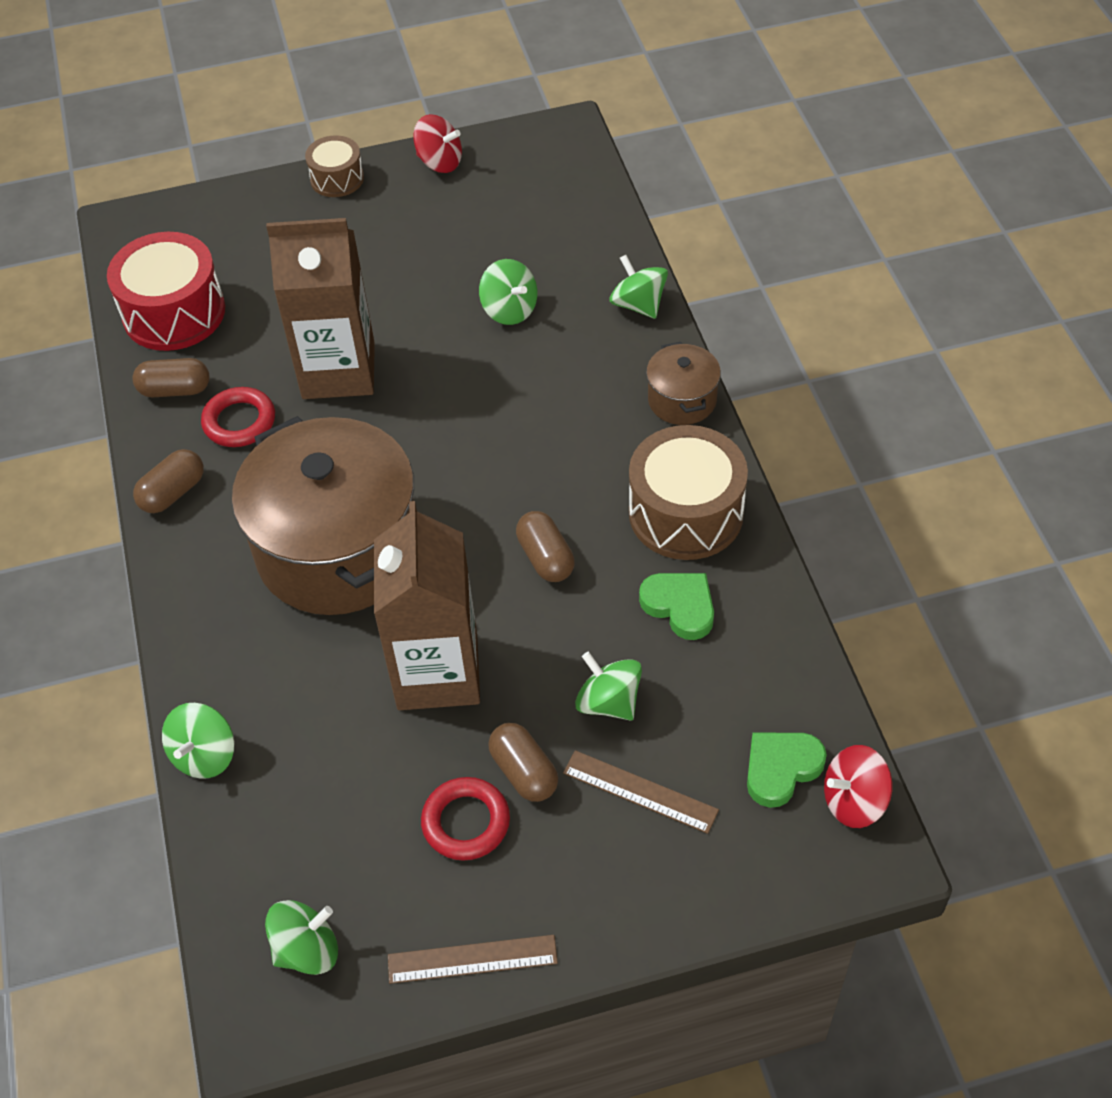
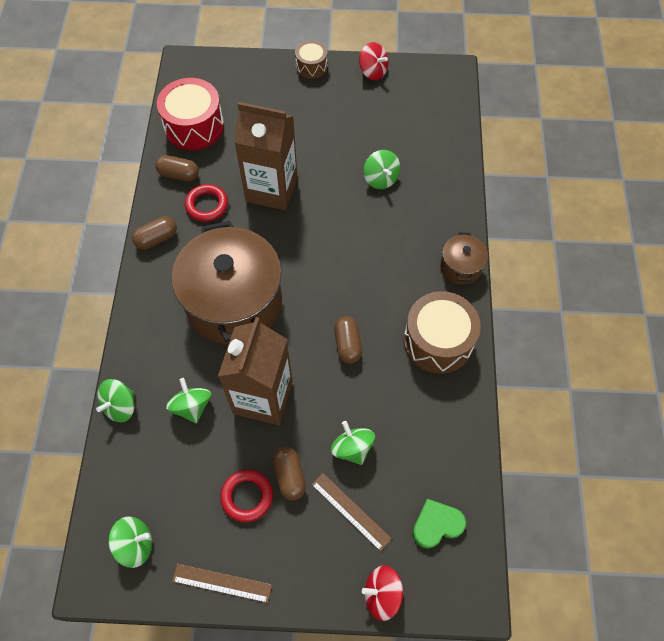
camera: 15 degrees right, 10 degrees up
green spinning top [610,255,668,319] -> green spinning top moved to [166,378,211,424]
green heart [639,573,714,640] -> none
red spinning top [824,745,893,828] -> red spinning top moved to [362,566,404,621]

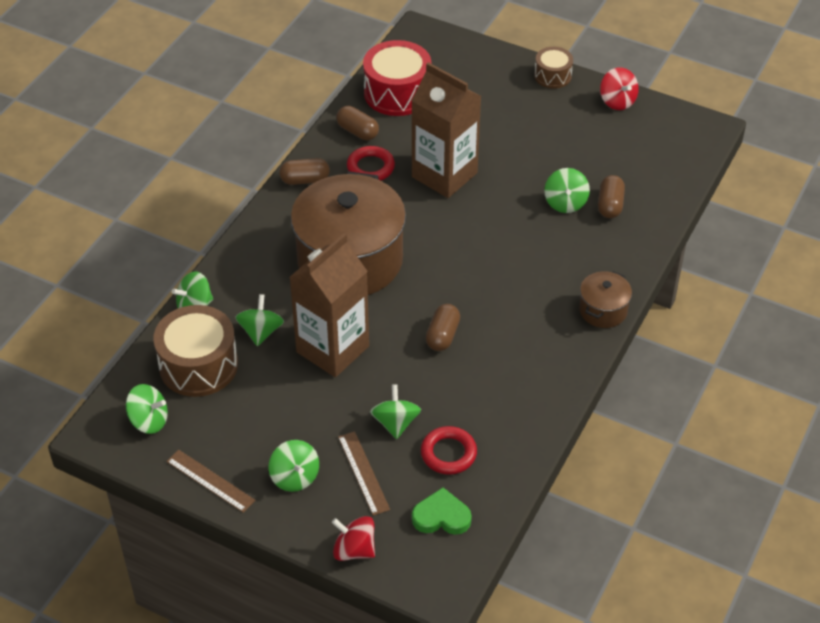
camera: 25 degrees right, 15 degrees down
red ring [220,469,273,522] -> red ring moved to [421,426,477,475]
brown capsule [273,447,306,500] -> brown capsule moved to [598,175,625,218]
brown drum [404,291,481,374] -> brown drum moved to [153,305,238,397]
none -> green spinning top [269,440,319,492]

